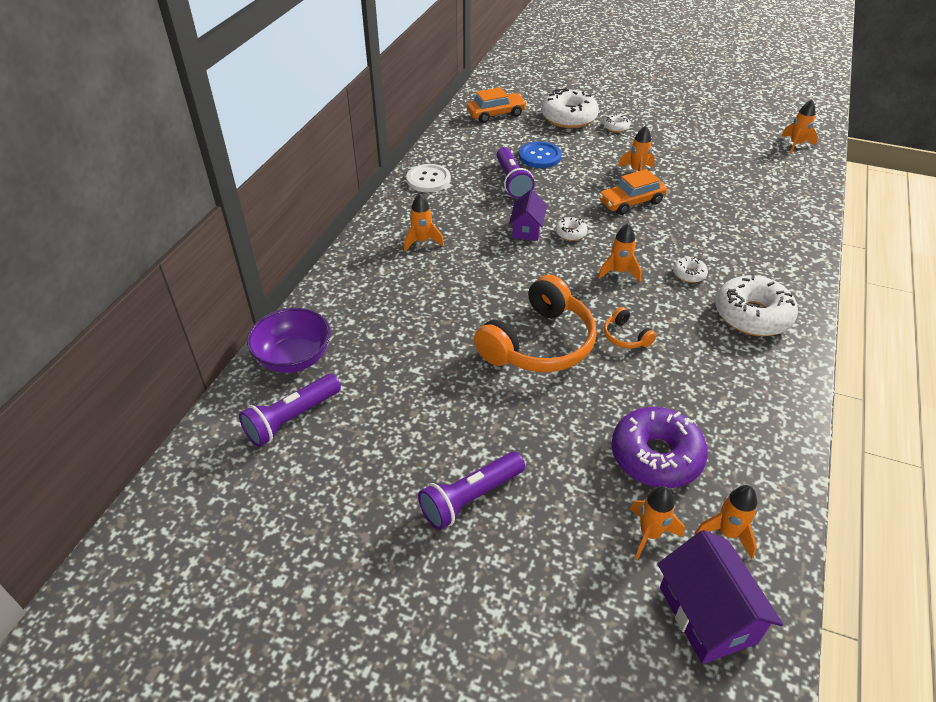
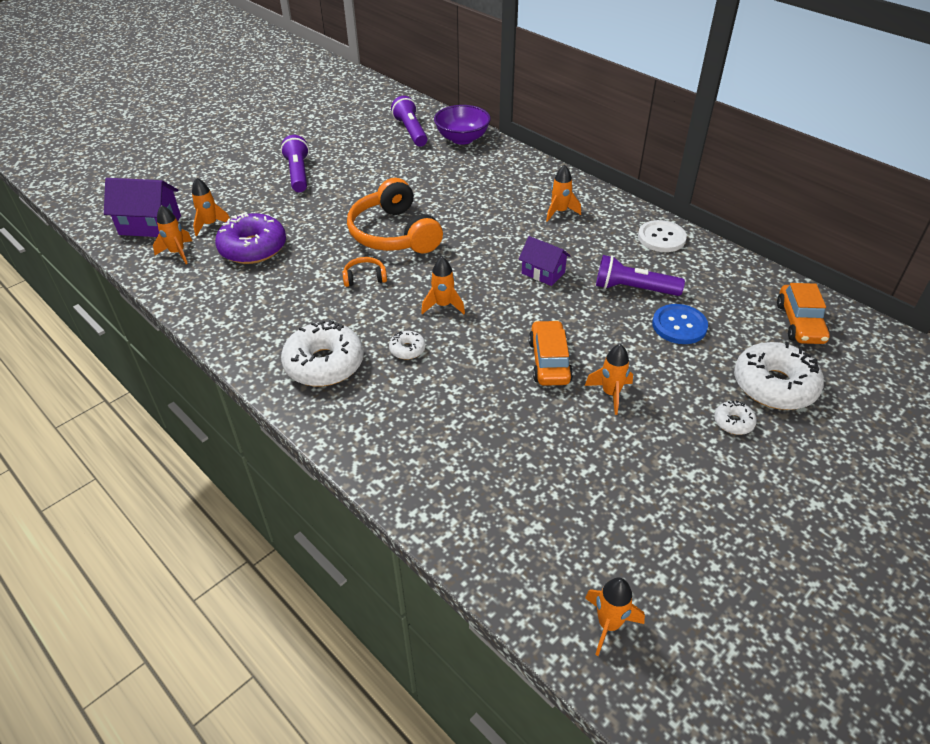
camera: 115 degrees right, 0 degrees up
white donut [555,217,587,241] -> none

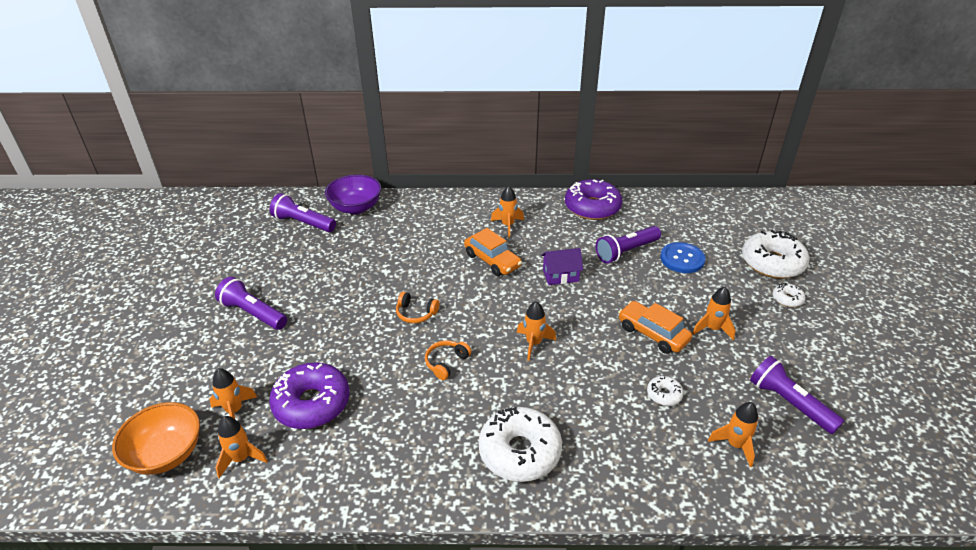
camera: 45 degrees left, 5 degrees down
purple house [104,178,181,237] -> orange bowl [112,402,200,475]
orange headphones [347,178,443,254] -> orange headphones [396,292,439,323], size x0.43
white donut [389,331,426,359] -> white donut moved to [647,376,684,406]
orange rocket [585,577,645,656] -> orange rocket moved to [708,402,759,467]
white button [638,220,687,252] -> purple donut [565,179,622,220]
orange car [777,283,830,344] -> orange car moved to [464,228,522,276]
none -> purple flashlight [750,356,844,434]

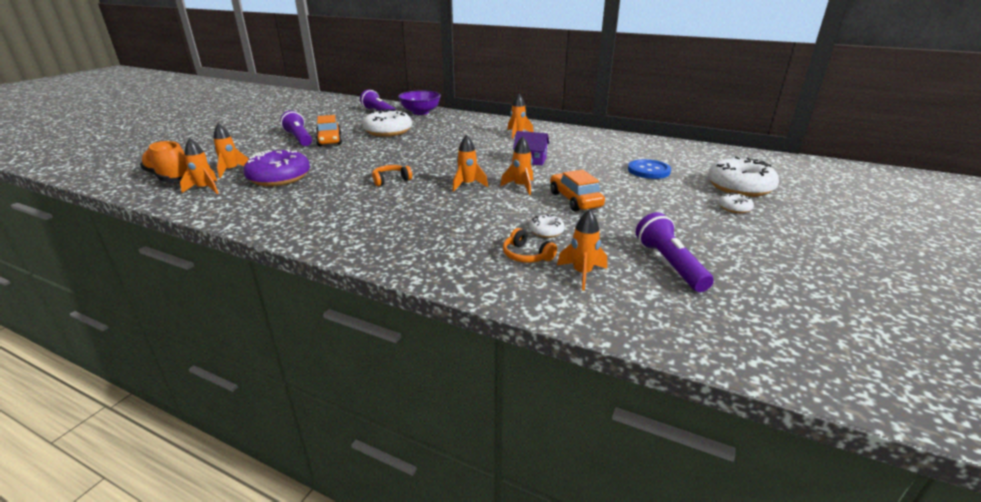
camera: 25 degrees right, 10 degrees down
orange bowl [112,402,200,475] -> orange shoe [140,141,187,182]
orange headphones [396,292,439,323] -> orange headphones moved to [503,228,557,263]
orange car [464,228,522,276] -> orange car moved to [316,115,342,146]
white donut [478,407,562,482] -> white donut moved to [362,109,412,137]
purple donut [565,179,622,220] -> none
purple flashlight [596,226,661,263] -> none
orange rocket [692,287,735,340] -> orange rocket moved to [500,136,533,195]

